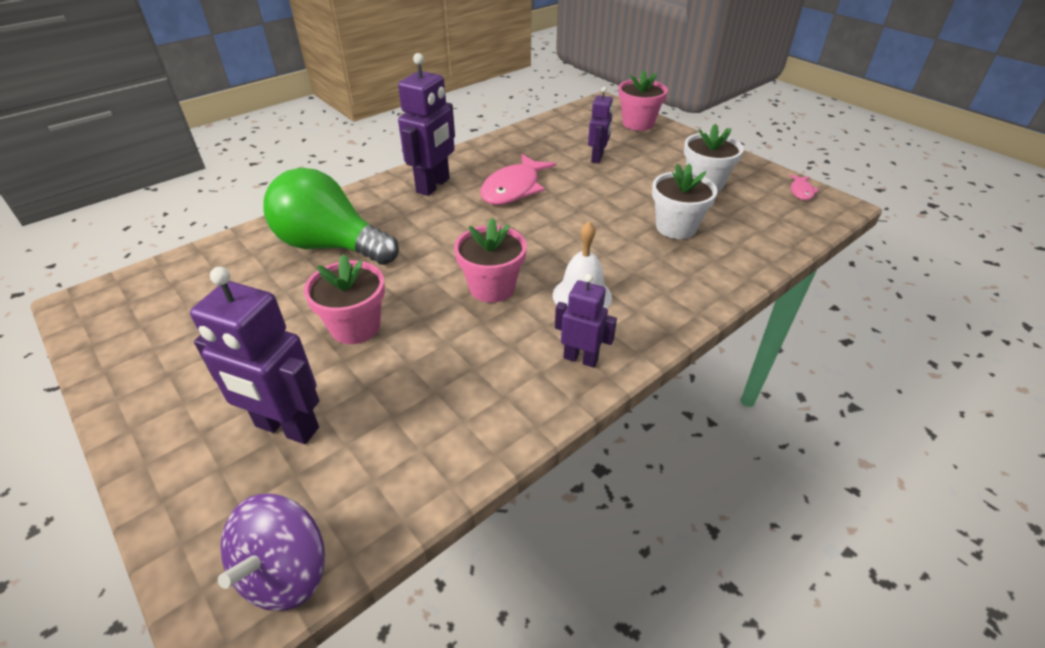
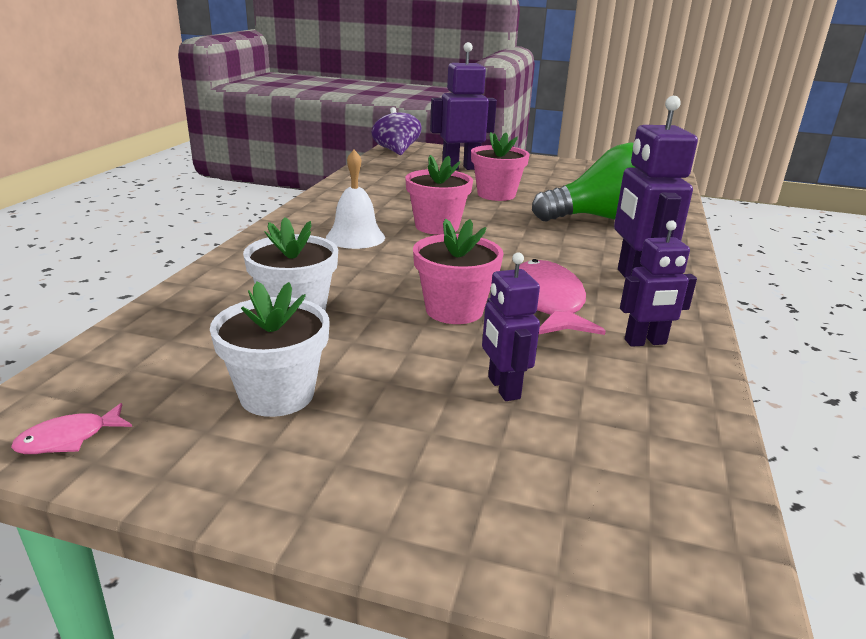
camera: 145 degrees right, 15 degrees down
purple robot [555,274,617,368] -> purple robot moved to [620,220,697,347]
pink flower pot [618,70,668,131] -> pink flower pot moved to [413,219,504,324]
pink fish [790,174,819,200] -> pink fish turned 105 degrees counterclockwise [11,403,132,454]

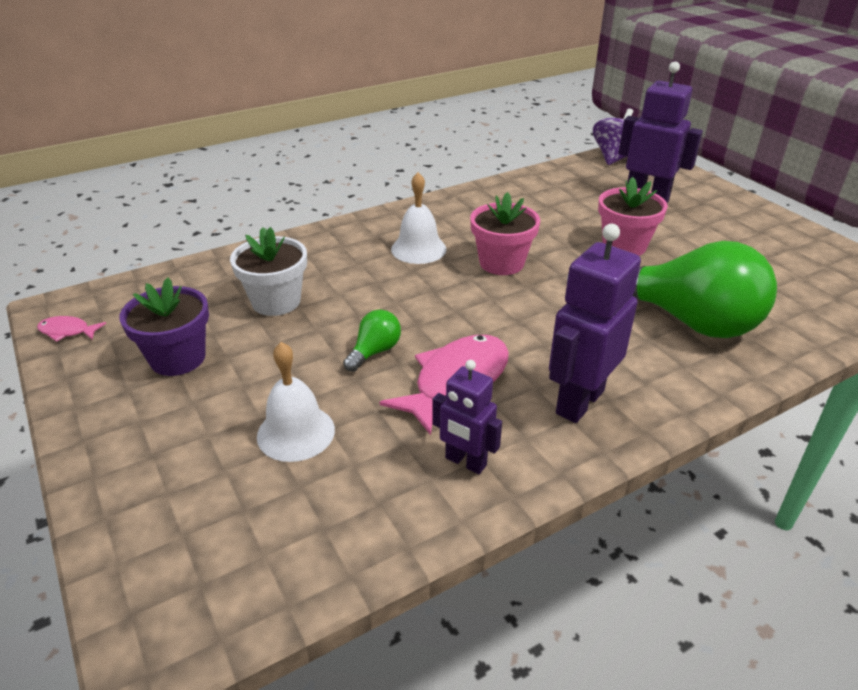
camera: 45 degrees right, 10 degrees up
white flower pot [210,281,330,417] -> purple flower pot [119,278,209,376]
pink flower pot [413,219,504,324] -> green light bulb [343,310,401,372]
purple robot [482,252,540,401] -> white bell [257,342,335,462]

